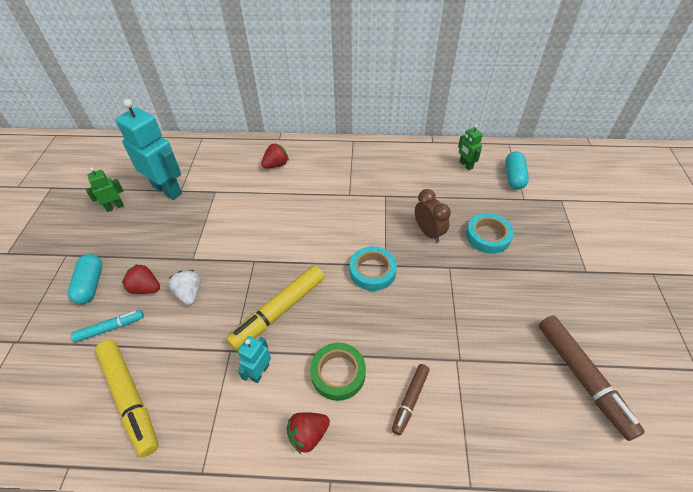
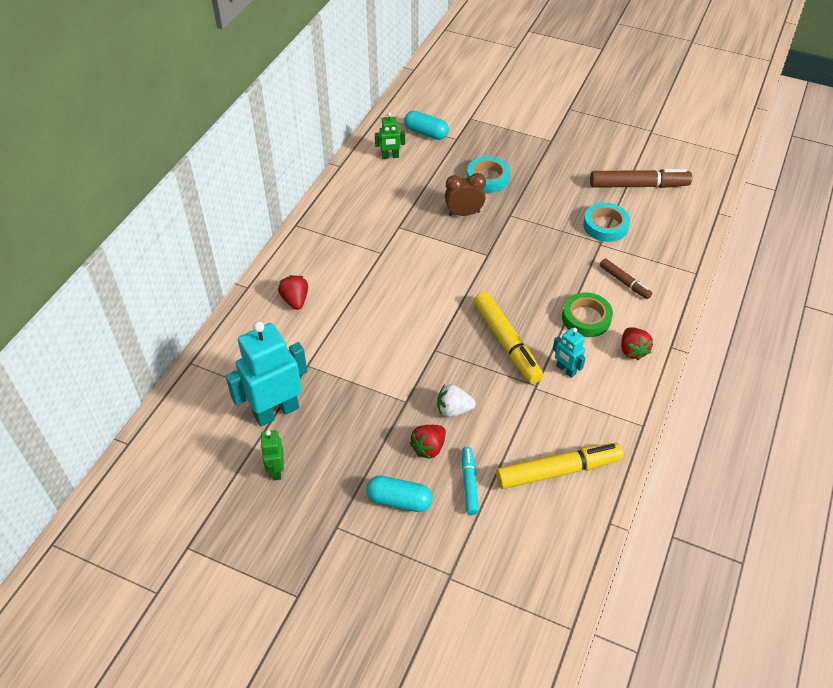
camera: 70 degrees left, 0 degrees up
turquoise tape [350,246,397,291] -> turquoise tape moved to [583,203,630,242]

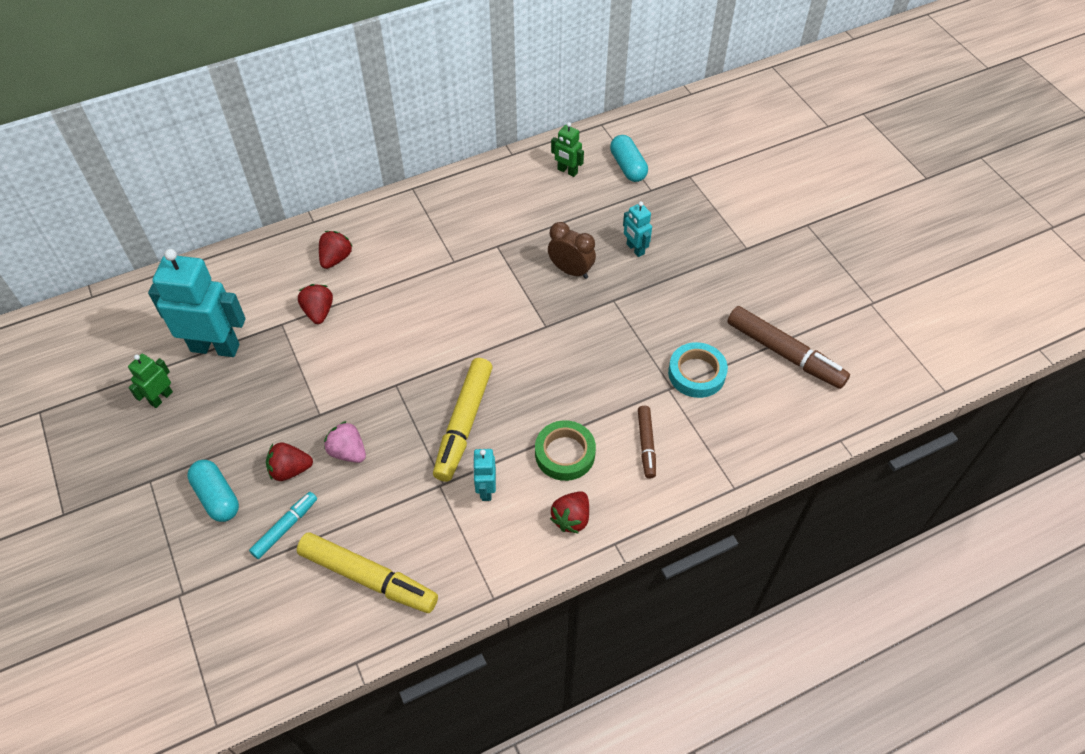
camera: 40 degrees right, 5 degrees up
white strawberry [437,384,476,418] -> pink strawberry [324,421,366,463]
turquoise tape [467,156,510,193] -> turquoise robot [623,201,652,257]
none -> red strawberry [298,284,333,324]

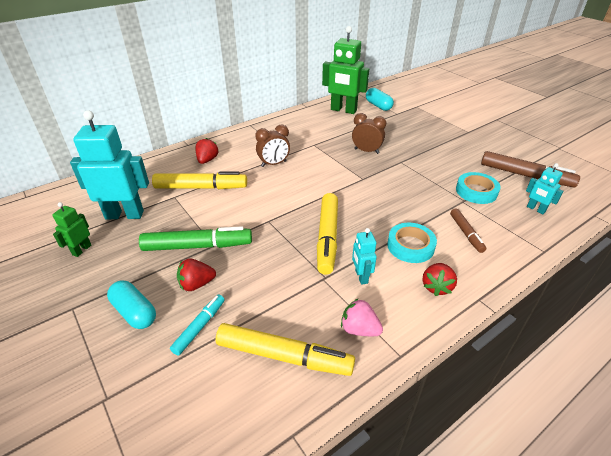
camera: 10 degrees left, 15 degrees down
red strawberry [298,284,333,324] -> yellow marker [152,172,247,189]
pink strawberry [324,421,366,463] -> pink strawberry moved to [341,298,383,336]
green tape [535,420,596,481] -> turquoise tape [387,223,437,263]
green robot [551,122,584,177] -> green robot [322,26,369,114], size x2.04
turquoise robot [623,201,652,257] -> turquoise robot moved to [526,163,563,214]
none -> green marker [139,226,252,251]
none -> brown clock [255,125,290,167]

